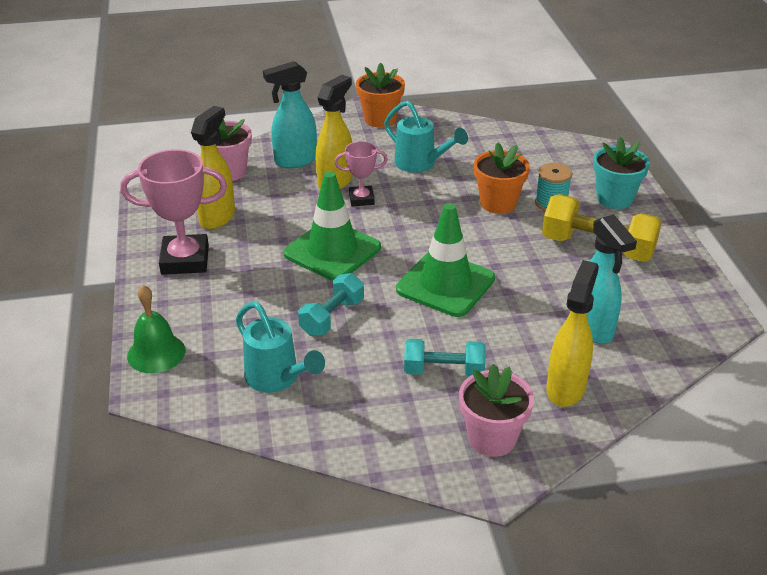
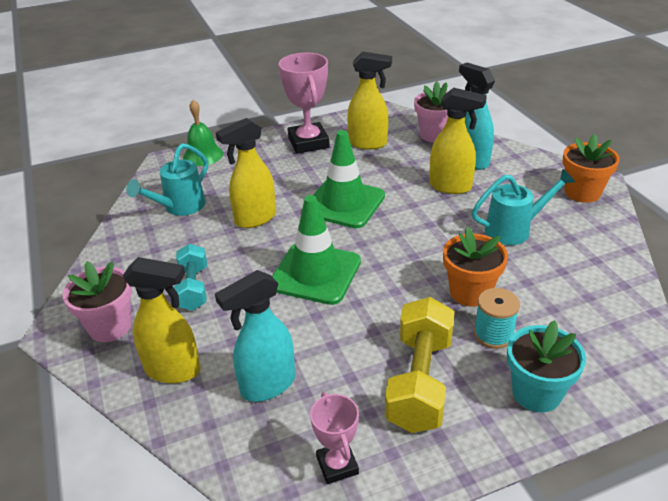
camera: 80 degrees right, 0 degrees up
turquoise dumbbell [298,273,364,336] -> yellow spray bottle [216,118,276,228]
pink trophy [334,141,388,206] -> pink trophy moved to [310,392,359,484]
turquoise watering can [384,101,468,173] -> turquoise watering can turned 135 degrees counterclockwise [472,169,575,245]

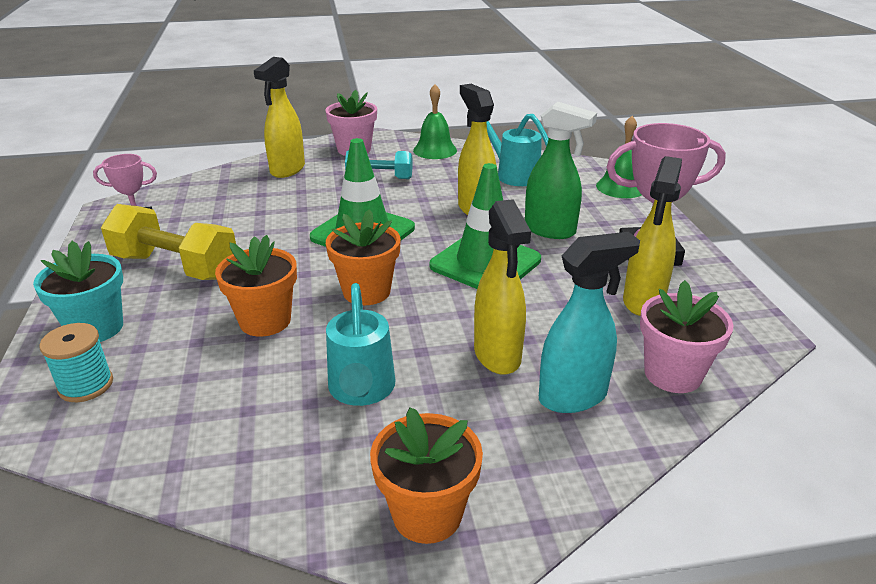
camera: 100 degrees right, 5 degrees down
turquoise spray bottle [215,270,295,402] -> none
yellow spray bottle [429,88,487,194] -> yellow spray bottle turned 45 degrees counterclockwise [474,199,531,375]
turquoise spool [474,288,520,349] -> turquoise spool moved to [39,323,113,402]
none -> orange flower pot [326,209,401,305]
none -> green bell [413,84,457,159]
none -> green spray bottle [525,102,597,239]

